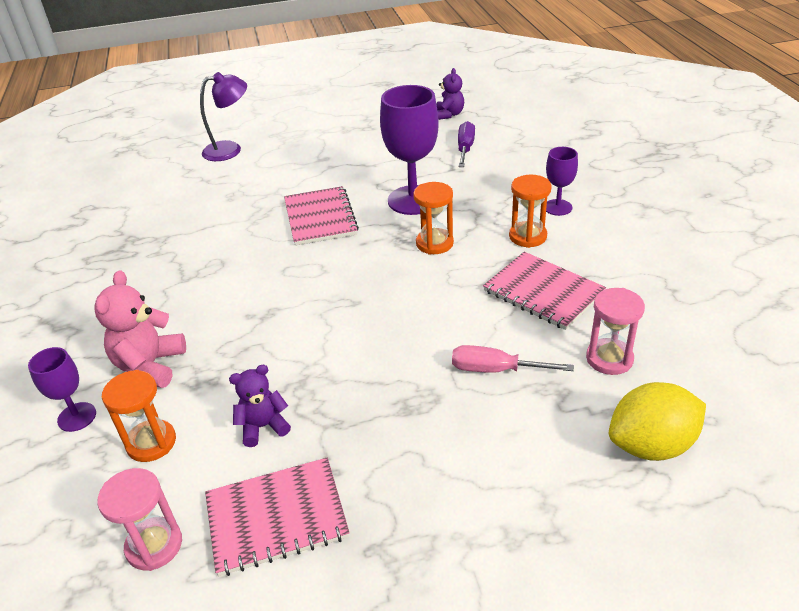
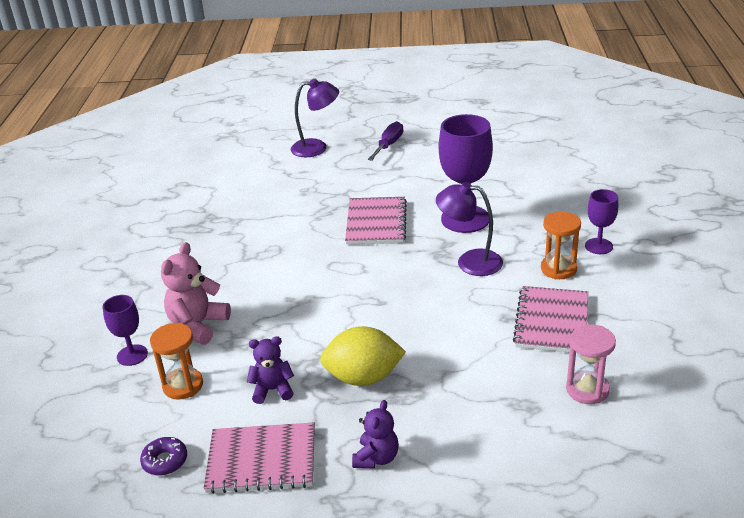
camera: 15 degrees right, 5 degrees down
pink hourglass [97,468,182,571] -> purple donut [140,437,187,476]
orange hourglass [413,182,454,255] -> purple lamp [436,182,503,276]
purple teddy bear [436,68,464,120] -> purple teddy bear moved to [352,400,399,468]
pink screwdriver [452,345,574,373] -> none
purple screwdriver [458,121,475,167] -> purple screwdriver moved to [368,121,403,161]
pink notebook [483,252,606,330] -> pink notebook turned 45 degrees clockwise [513,286,588,352]
yellow lemon [609,382,706,461] -> yellow lemon moved to [320,326,406,386]

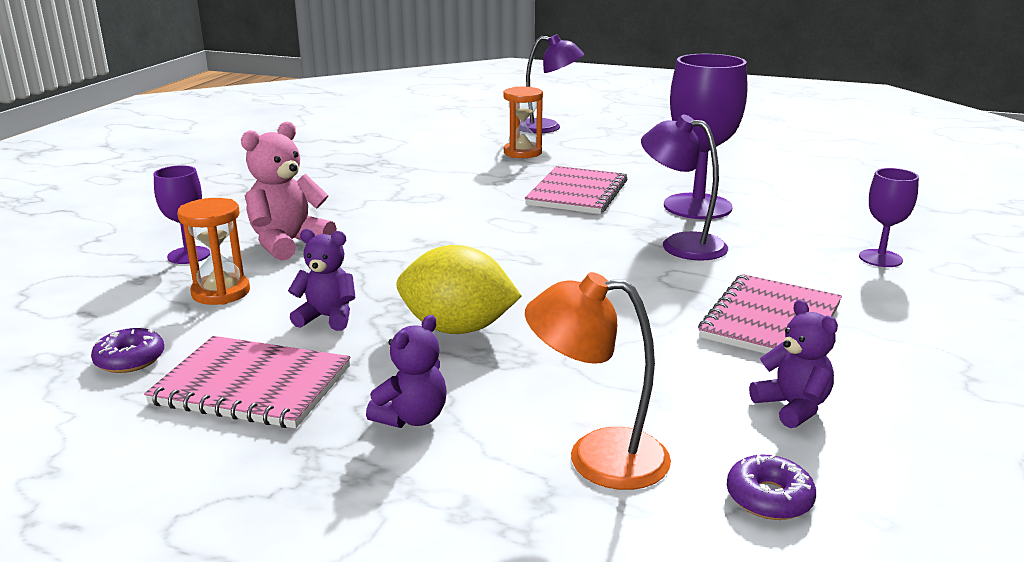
camera: 15 degrees right, 10 degrees down
purple screwdriver [368,121,403,161] -> none
orange hourglass [541,211,581,279] -> orange hourglass moved to [503,87,543,158]
pink hourglass [566,324,616,404] -> purple teddy bear [749,299,838,428]
none -> orange lamp [525,272,671,490]
none -> purple donut [727,454,816,520]

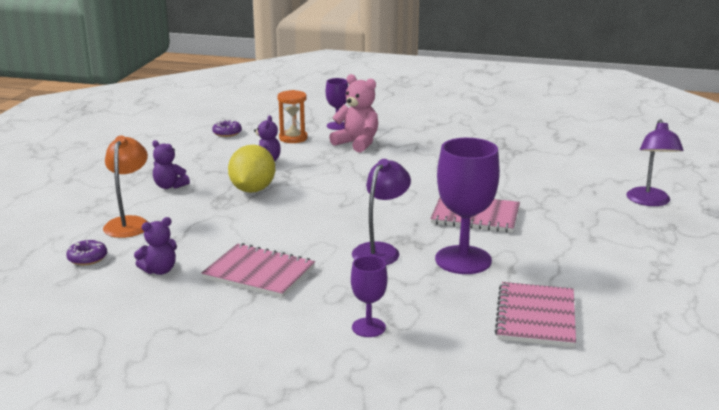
camera: 85 degrees right, 0 degrees up
pink notebook [144,336,351,428] -> pink notebook moved to [495,282,576,347]
orange hourglass [503,87,543,158] -> none

